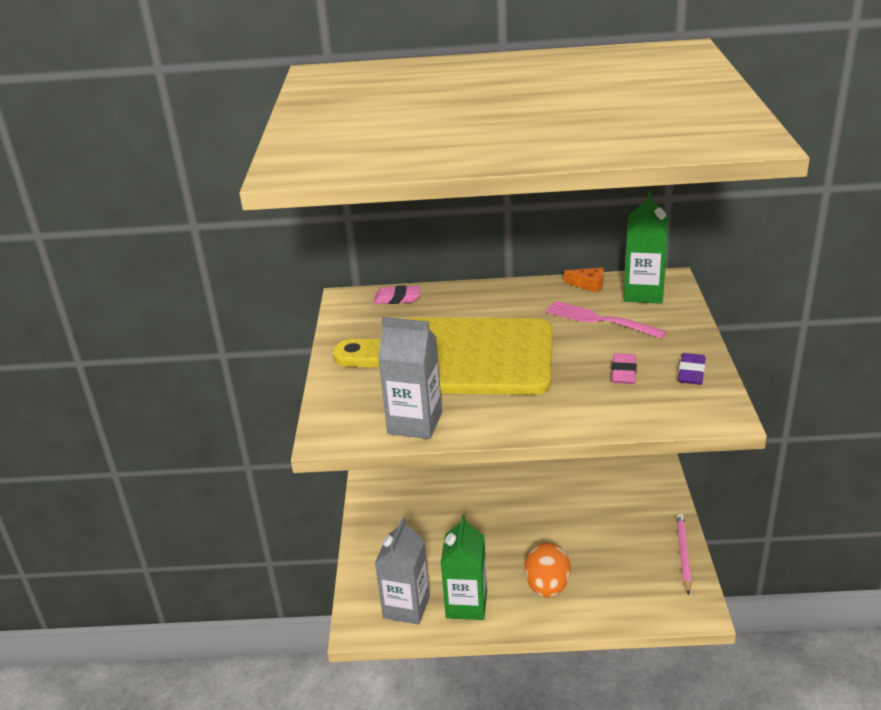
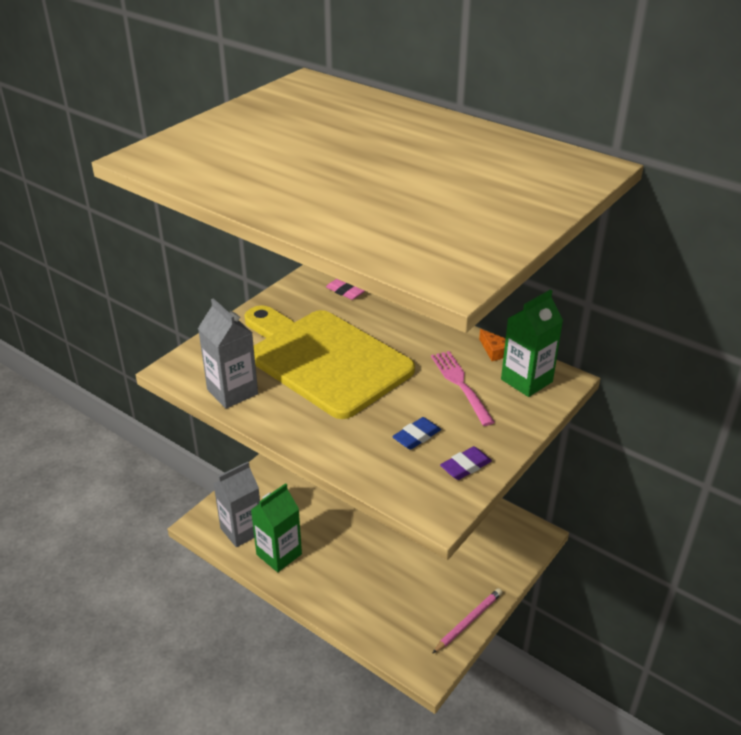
camera: 35 degrees right, 5 degrees up
orange egg [525,543,571,598] -> none
pink eraser [612,353,637,384] -> blue eraser [392,417,441,450]

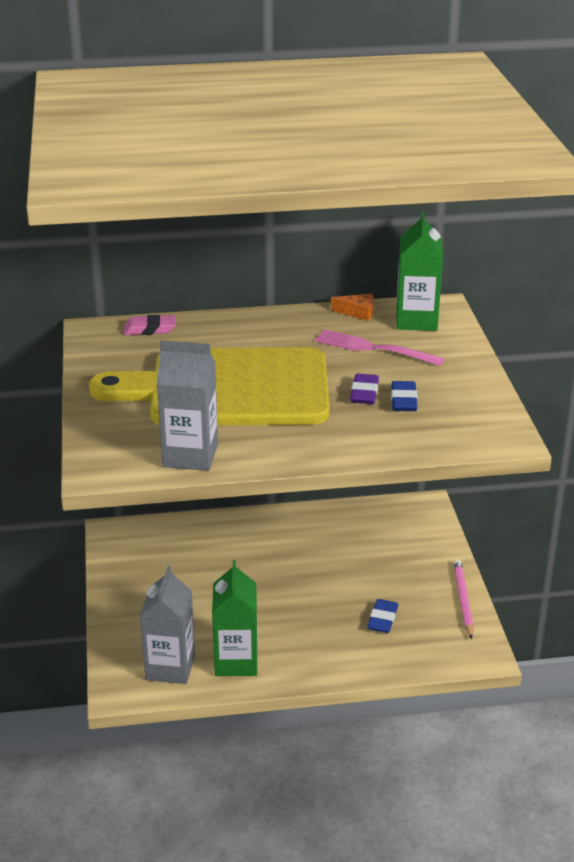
camera: 45 degrees left, 5 degrees down
purple eraser [440,446,492,480] -> purple eraser moved to [350,373,379,404]
none -> blue eraser [367,599,398,633]

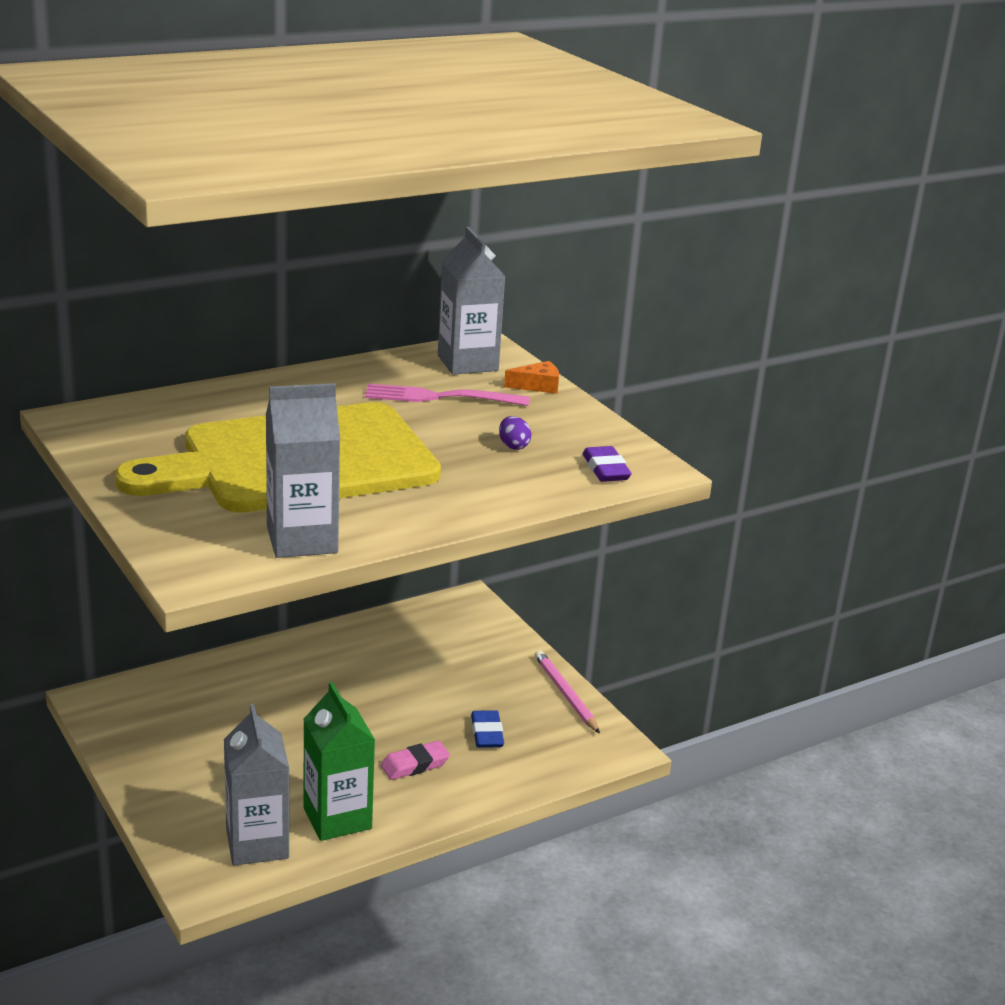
camera: 25 degrees left, 5 degrees down
pink eraser [124,315,176,335] -> pink eraser moved to [380,741,450,780]
orange cheese [331,294,374,321] -> orange cheese moved to [504,361,559,394]
purple eraser [350,373,379,404] -> purple eraser moved to [583,446,632,482]
blue eraser [391,381,418,411] -> purple egg [499,416,531,450]
green carton [396,211,443,331] -> grey carton [438,227,505,375]

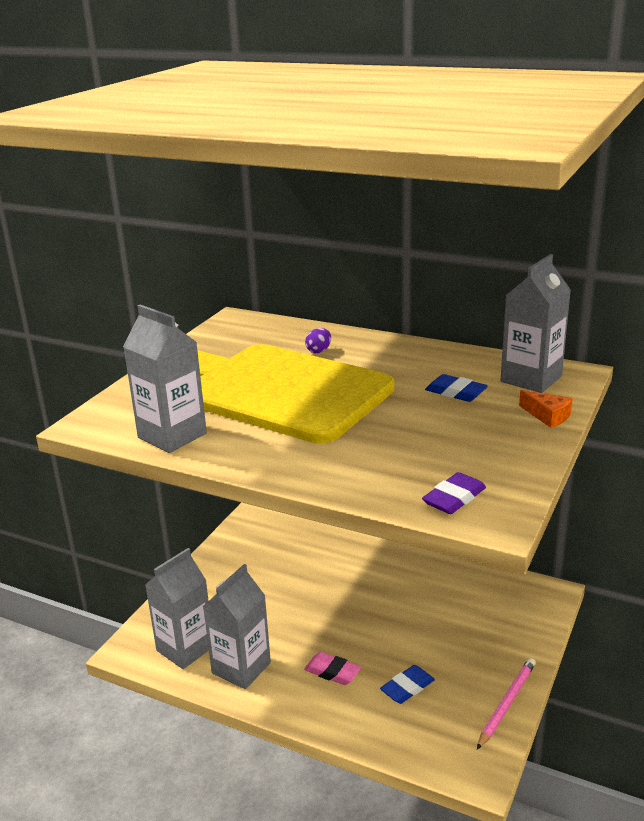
camera: 60 degrees right, 0 degrees up
green carton [303,682,375,841] -> grey carton [203,564,271,689]
pink fork [365,384,529,406] -> blue eraser [425,374,488,402]
purple egg [499,416,531,450] -> purple egg moved to [305,328,331,353]

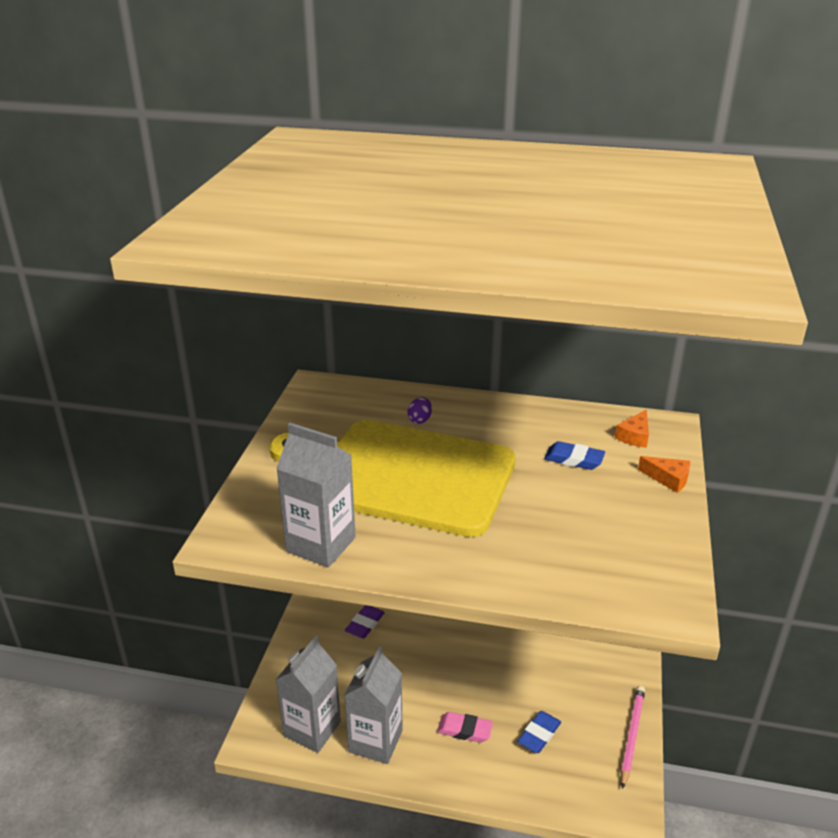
camera: 15 degrees left, 5 degrees up
purple eraser [422,472,486,514] -> purple eraser moved to [345,605,385,639]
grey carton [501,254,571,393] -> orange cheese [615,409,649,448]

